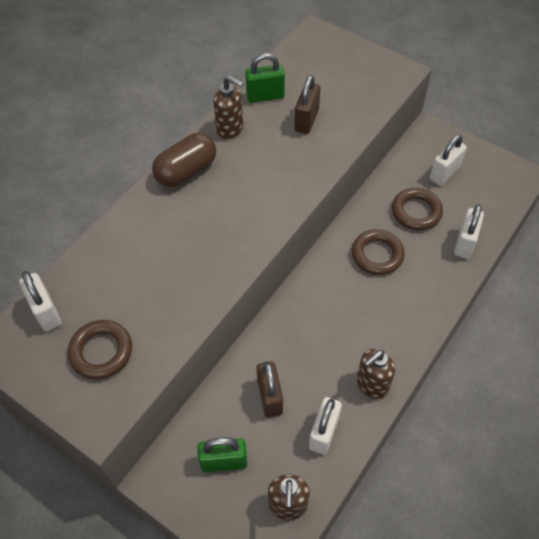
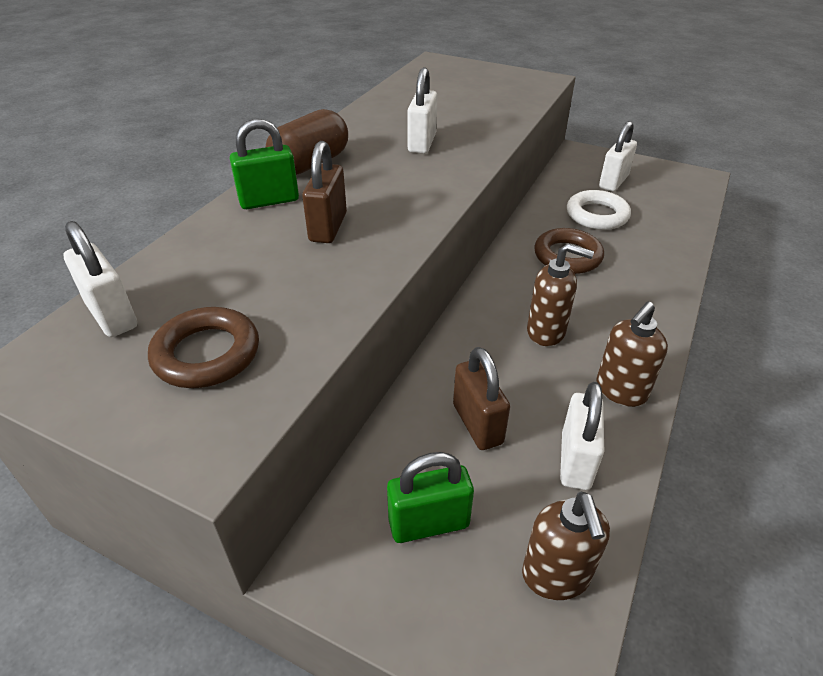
camera: 10 degrees left, 15 degrees down
brown soap dispenser [213,76,244,139] -> brown soap dispenser moved to [527,243,594,346]
green padlock [245,53,285,103] -> green padlock moved to [230,119,299,209]
brown padlock [294,75,320,134] -> brown padlock moved to [302,141,347,243]
brown ring [392,188,443,230] -> white ring [567,190,631,230]
white padlock [454,204,484,259] -> white padlock moved to [407,67,437,154]

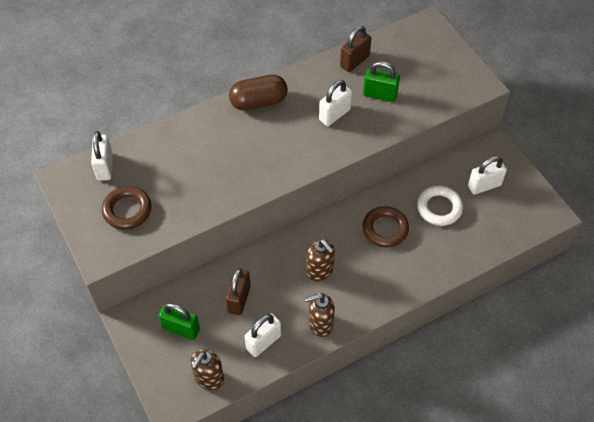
camera: 35 degrees right, 15 degrees up
green padlock [230,119,299,209] -> green padlock moved to [363,61,400,102]
brown padlock [302,141,347,243] -> brown padlock moved to [340,26,372,72]

